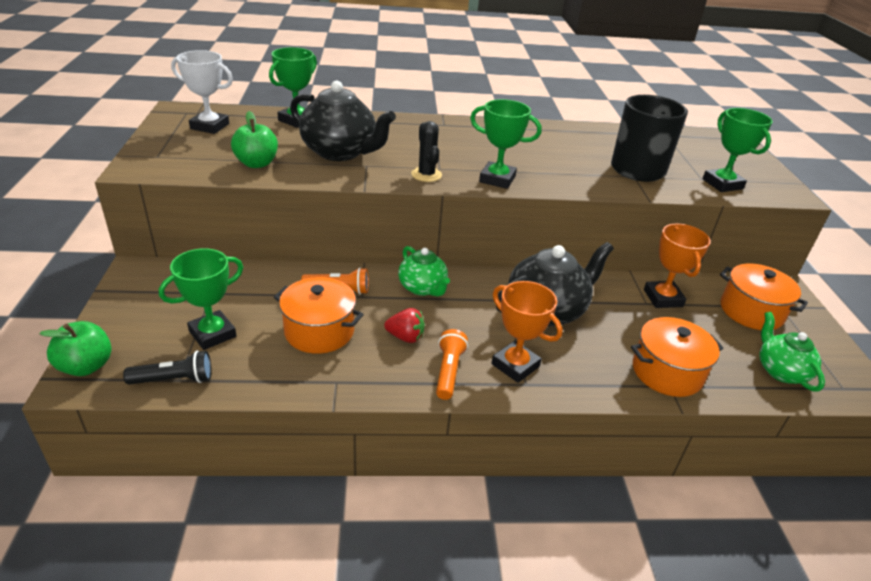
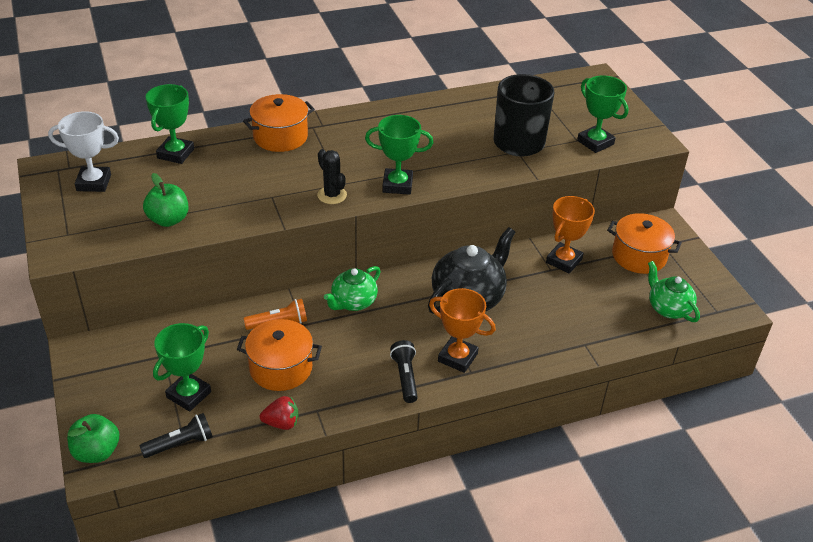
camera: 15 degrees left, 5 degrees up
black teapot [290,81,396,161] -> none
red strawberry [384,308,425,343] -> red strawberry moved to [260,396,299,430]
green teapot [398,246,450,297] -> green teapot turned 90 degrees clockwise [324,266,381,311]
orange flashlight [436,329,468,400] -> black flashlight [390,340,418,403]
orange pot [631,317,724,397] -> orange pot moved to [243,94,315,152]
orange trophy [644,224,711,308] -> orange trophy turned 60 degrees clockwise [546,196,595,274]

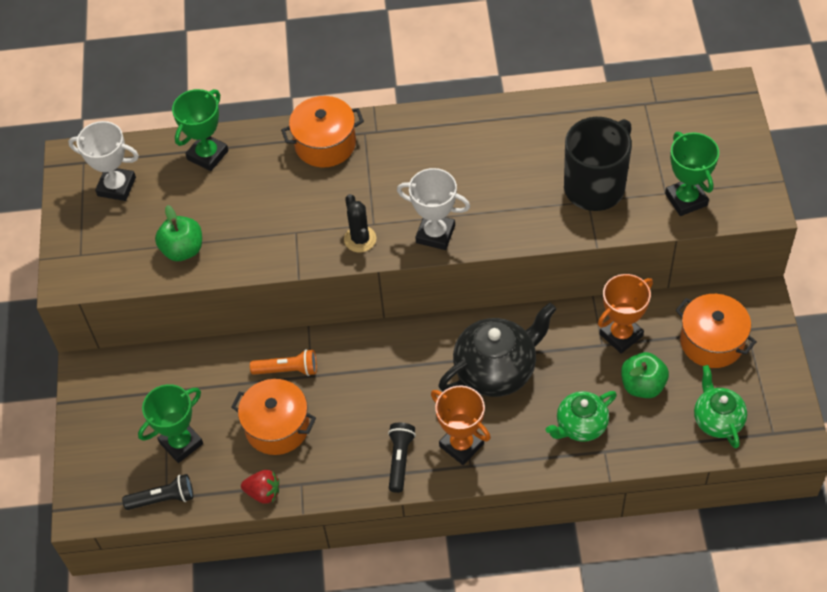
camera: 20 degrees right, 15 degrees up
green apple [67,414,119,463] -> green apple moved to [621,352,669,398]
green teapot [324,266,381,311] -> green teapot moved to [546,391,617,442]
green trophy [365,115,433,195] -> white trophy [397,168,470,250]

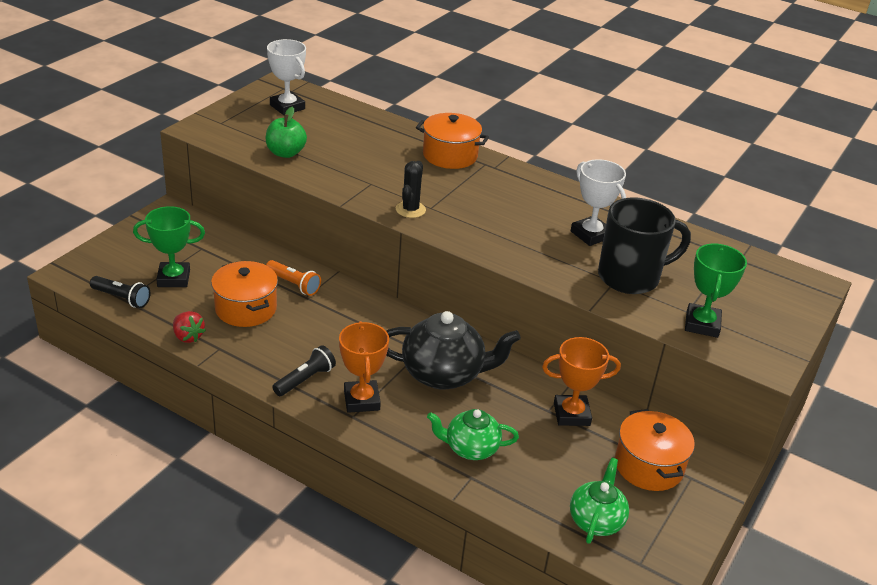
camera: 30 degrees right, 20 degrees down
green trophy [172,89,229,171] -> none
white trophy [397,168,470,250] -> white trophy moved to [571,159,626,246]
green apple [621,352,669,398] -> none

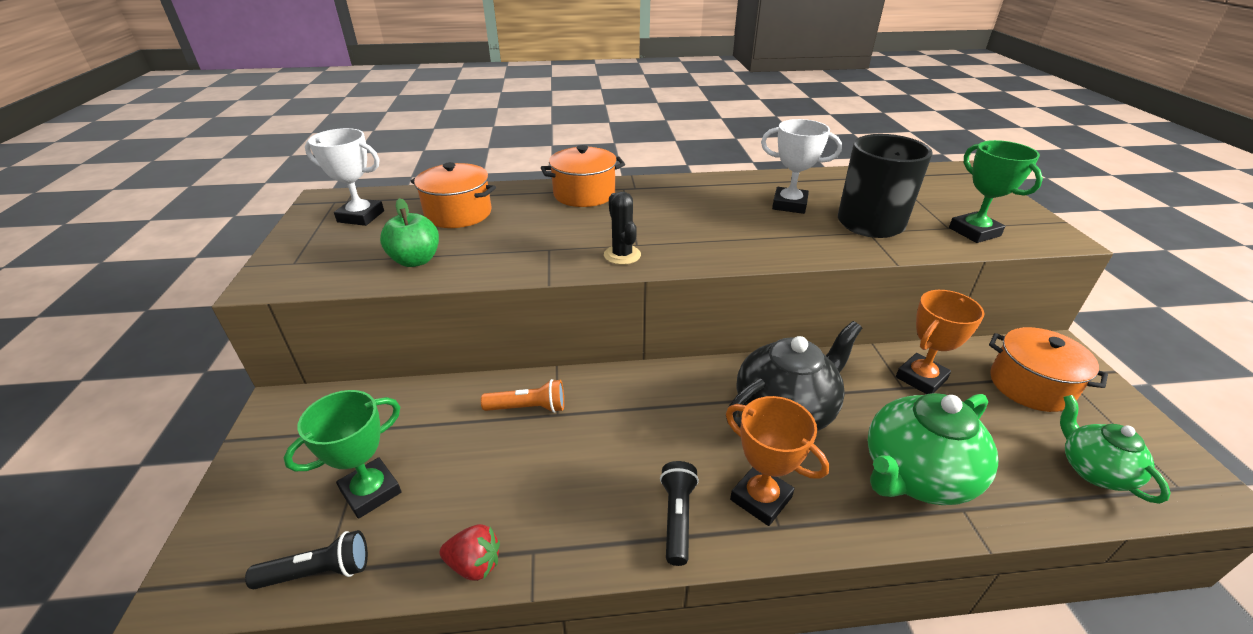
camera: 35 degrees left, 0 degrees up
orange pot [211,261,278,327] -> orange pot moved to [410,162,496,228]
green teapot [427,409,519,460] -> green teapot [868,393,998,505], size x1.62

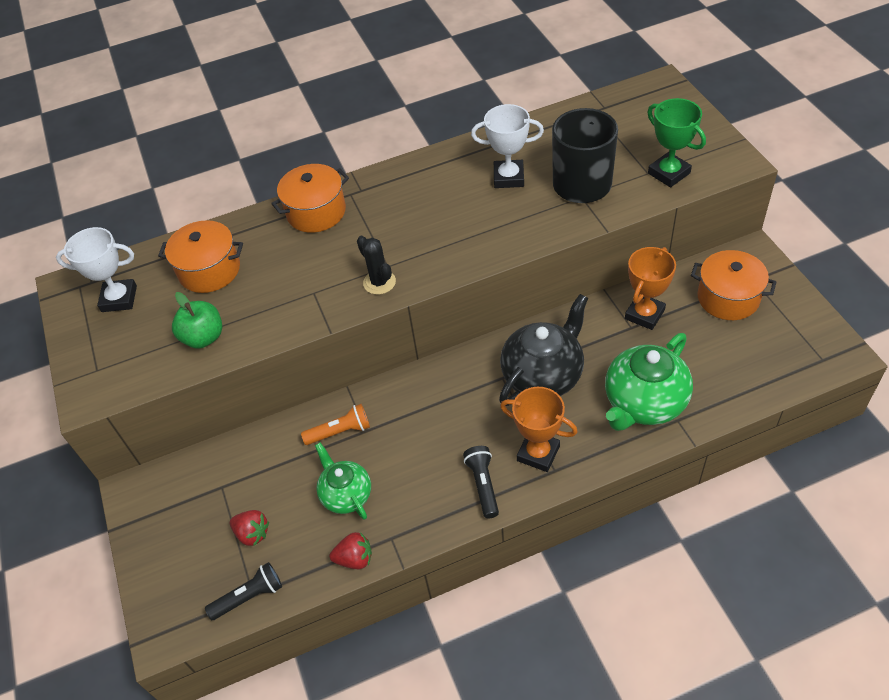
camera: 10 degrees left, 15 degrees up
green trophy [283,390,401,519] -> red strawberry [230,510,269,546]
green teapot [1060,395,1171,504] -> green teapot moved to [315,442,371,520]

